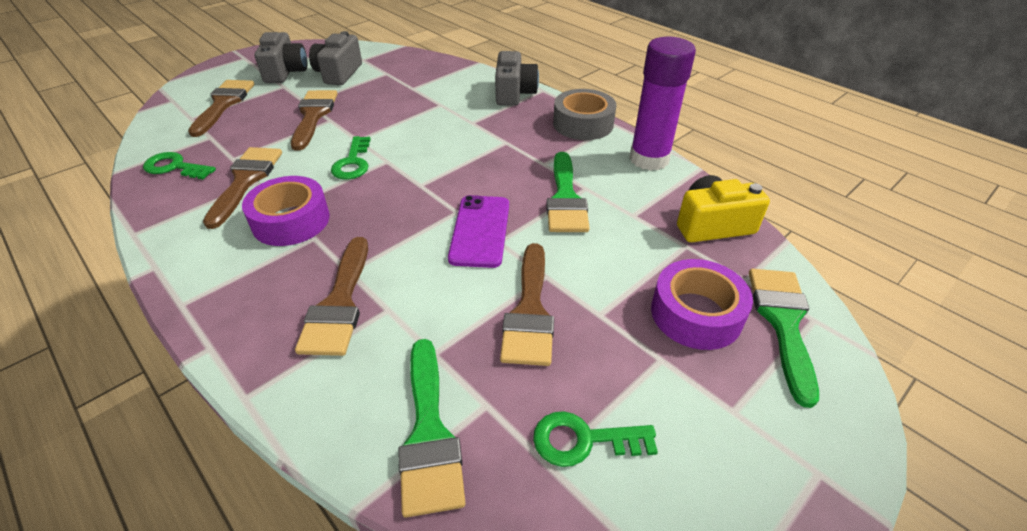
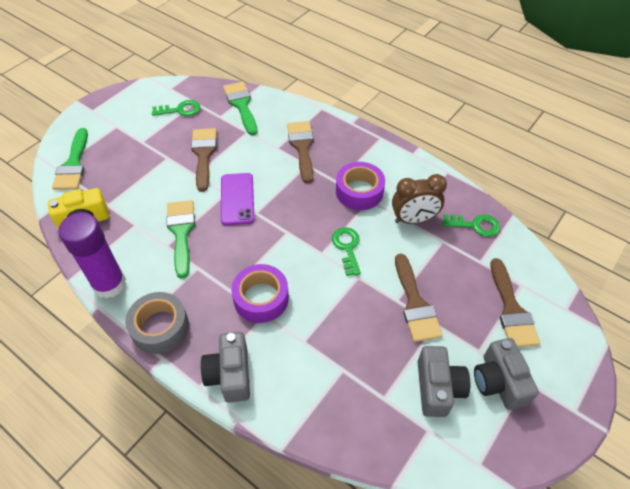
camera: 170 degrees right, 10 degrees up
brown brush [203,147,282,229] -> brown clock [392,174,447,224]
purple tape [651,259,753,350] -> purple tape moved to [231,264,289,323]

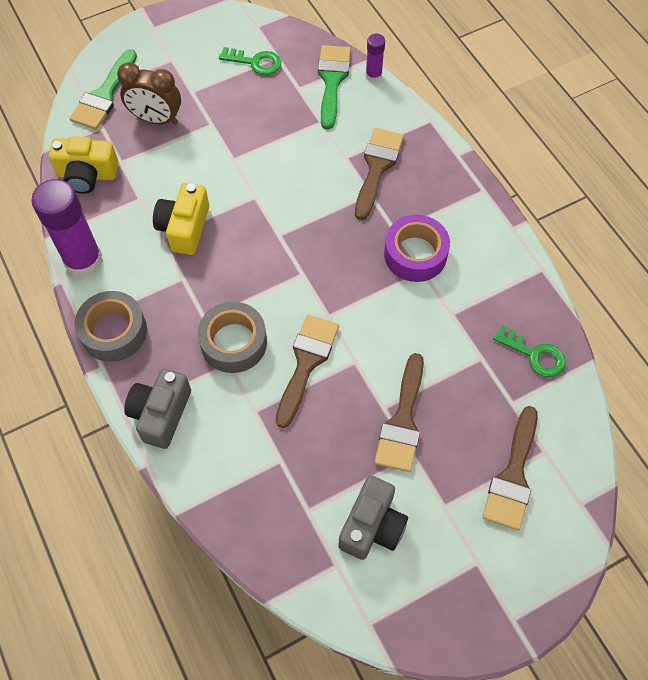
camera: 25 degrees right, 10 degrees up
green brush [166,200,195,278] -> yellow camera [153,183,209,255]
brown brush [191,128,217,192] -> brown brush moved to [276,314,339,428]
purple phone [221,173,254,226] -> none
purple tape [231,264,289,323] -> grey tape [198,302,267,373]
green key [332,227,361,276] -> none
brown clock [392,174,447,224] -> brown clock moved to [117,62,181,125]
grey camera [474,338,539,410] -> none
none -> purple glue stick [365,34,385,82]

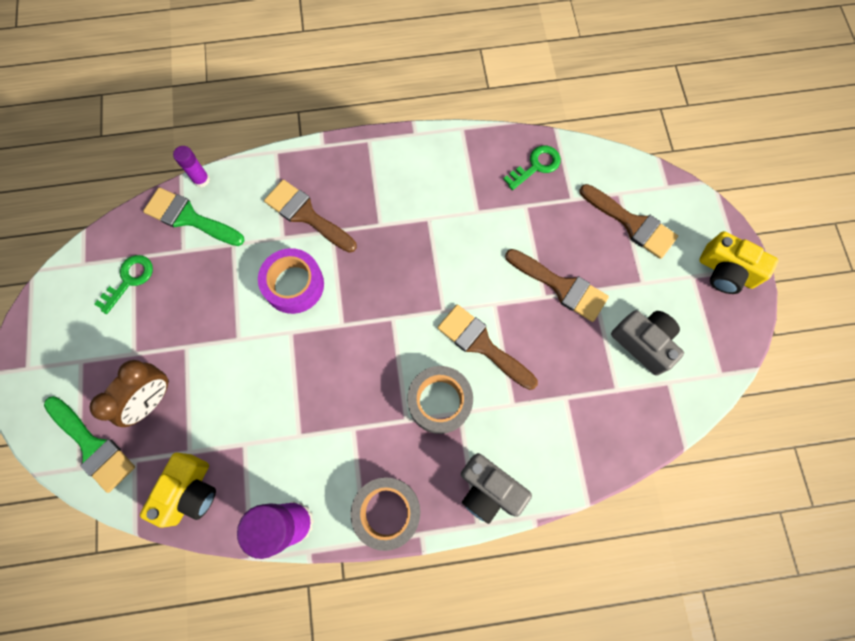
camera: 70 degrees left, 10 degrees up
yellow camera [153,183,209,255] -> yellow camera moved to [699,231,778,294]
purple tape [384,215,450,282] -> purple tape moved to [258,248,324,314]

